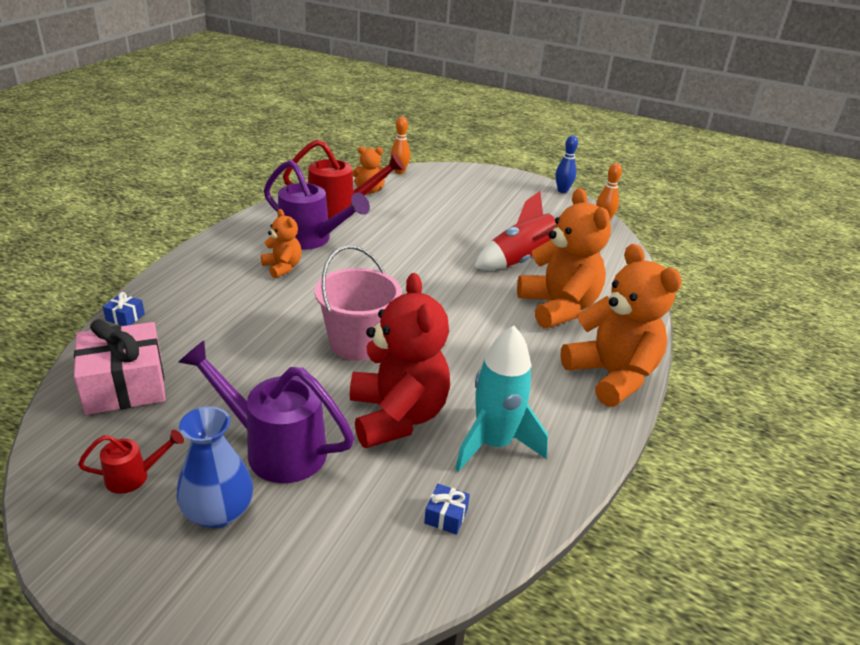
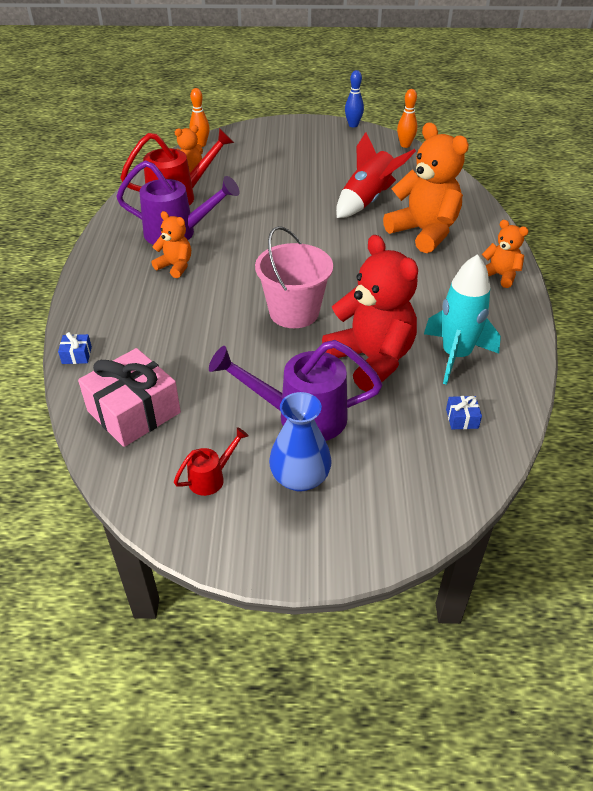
camera: 20 degrees left, 10 degrees up
orange teddy bear [560,244,682,407] -> orange teddy bear [482,220,528,288], size x0.51

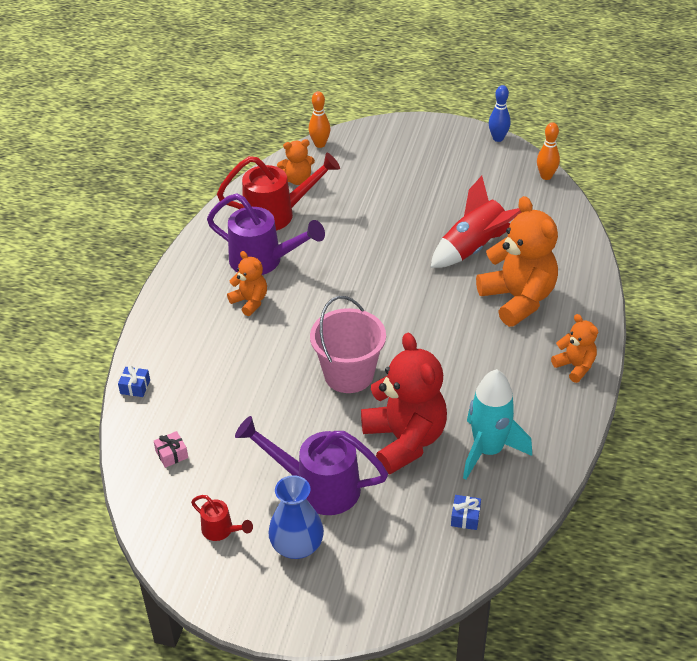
camera: 15 degrees right, 0 degrees up
pink gift [78,348,181,447] -> pink gift [154,431,188,468], size x0.41
red watering can [174,427,249,496] -> red watering can turned 60 degrees clockwise [191,495,253,541]

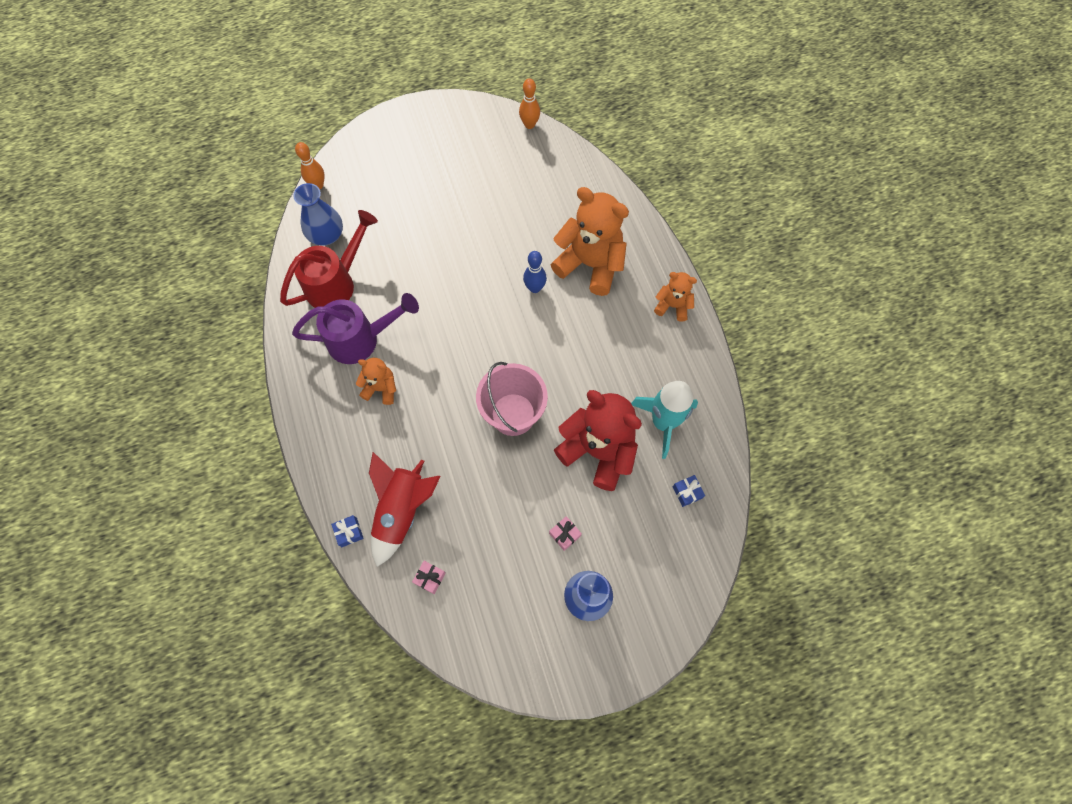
camera: 35 degrees left, 25 degrees up
red watering can [191,495,253,541] -> none
purple watering can [235,416,388,515] -> pink gift [549,516,582,551]
orange teddy bear [277,139,315,185] -> blue vase [293,183,343,246]
red rocket [430,176,521,268] -> red rocket moved to [369,452,440,567]
blue bowling pin [489,85,511,142] -> blue bowling pin moved to [523,251,547,293]

